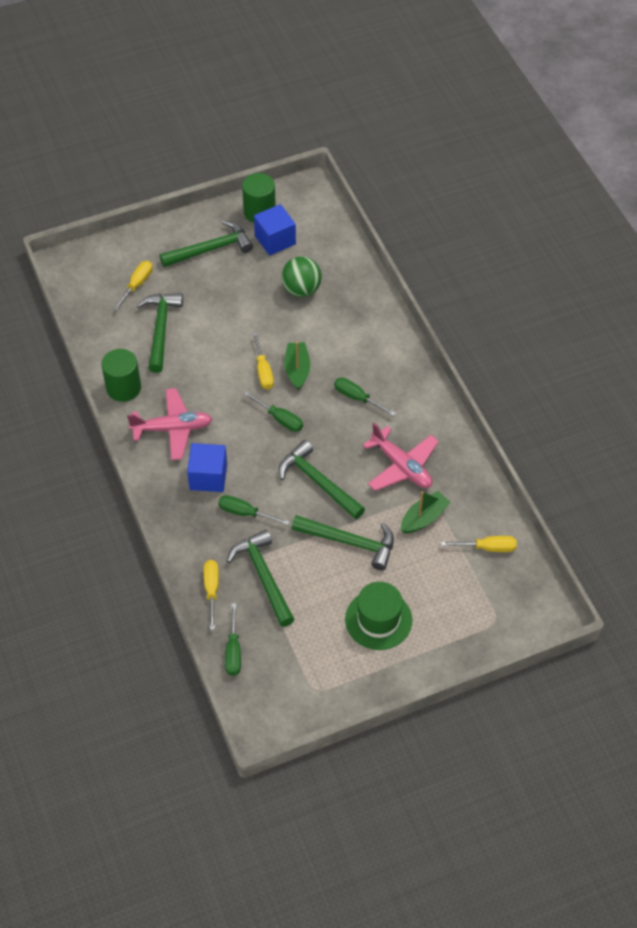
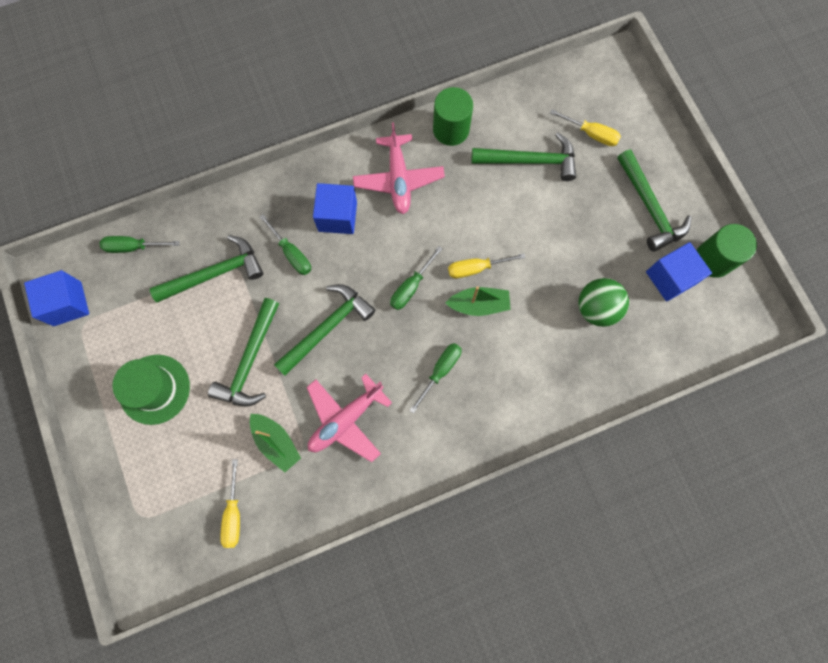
camera: 90 degrees right, 20 degrees up
yellow screwdriver [203,560,219,630] -> none
green screwdriver [218,495,289,525] -> green screwdriver turned 120 degrees clockwise [260,214,311,275]
none -> blue cube [24,270,89,326]

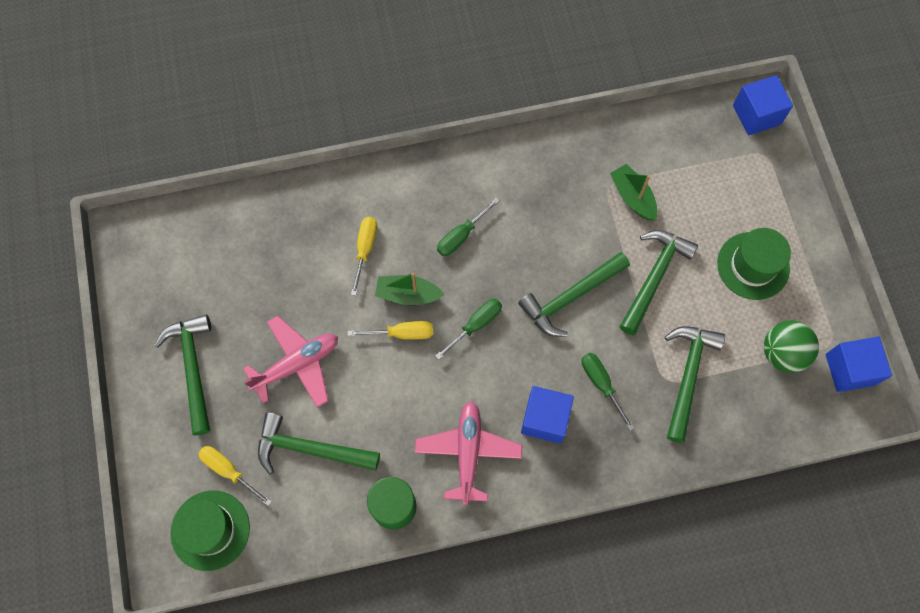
camera: 170 degrees left, 5 degrees down
green screwdriver [100,236,180,253] -> none
green hammer [150,235,263,303] -> green hammer turned 120 degrees clockwise [665,326,725,443]
yellow screwdriver [220,459,240,548] -> yellow screwdriver moved to [351,217,377,296]
pink plane [307,374,392,462] -> pink plane moved to [243,316,338,408]
green ball [578,278,629,327] -> green ball moved to [764,321,819,373]
blue cube [646,242,712,302] -> blue cube moved to [733,75,793,135]
green cylinder [696,224,757,278] -> none
none -> green hat [171,490,250,571]

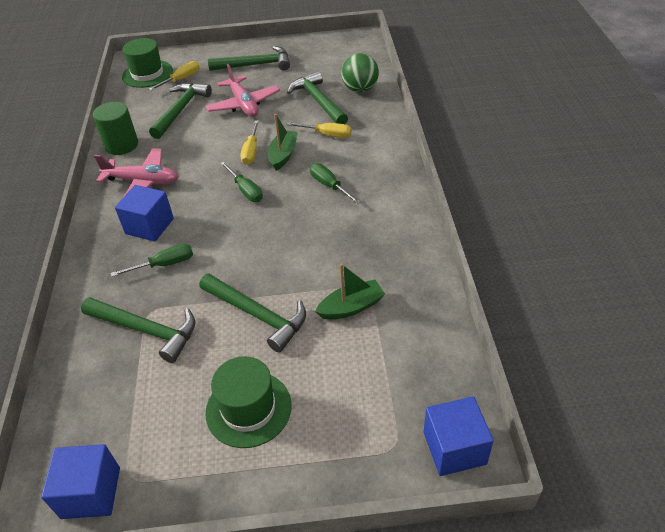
camera: 100 degrees right, 25 degrees down
green hammer [518,252,630,337] -> green hammer moved to [287,71,348,124]
green ball [764,321,819,373] -> green ball moved to [341,53,379,92]

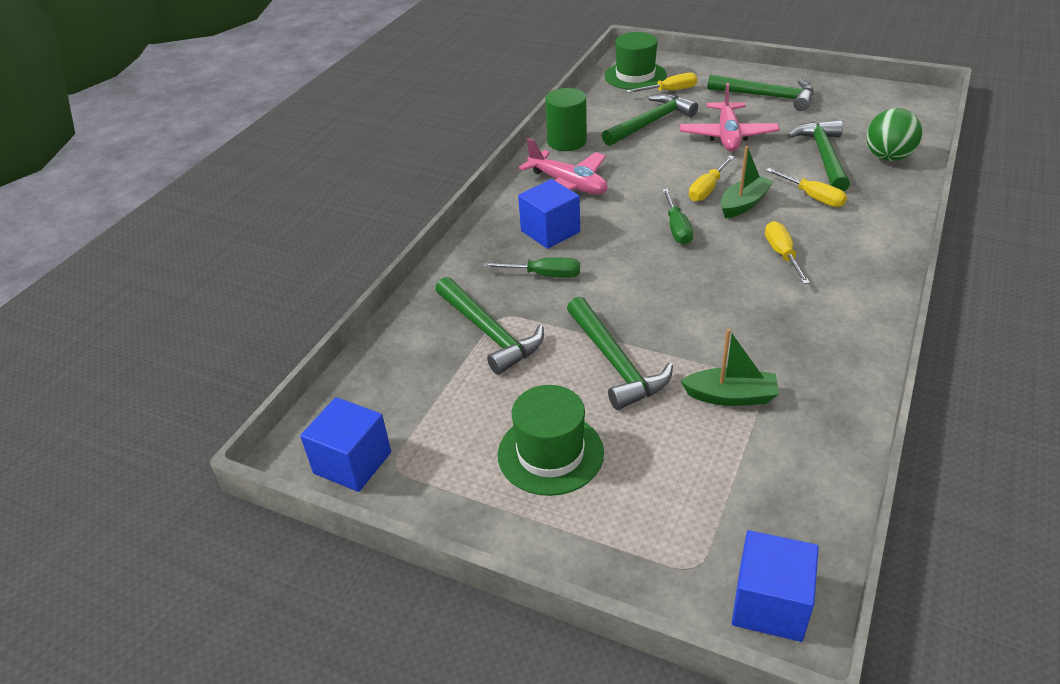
camera: 30 degrees right, 5 degrees down
green screwdriver [310,163,361,204] -> yellow screwdriver [765,221,810,284]

